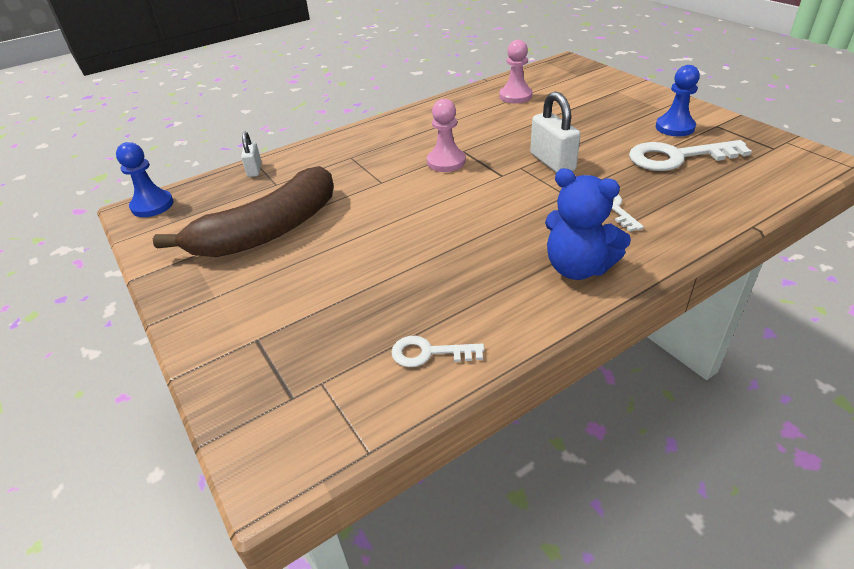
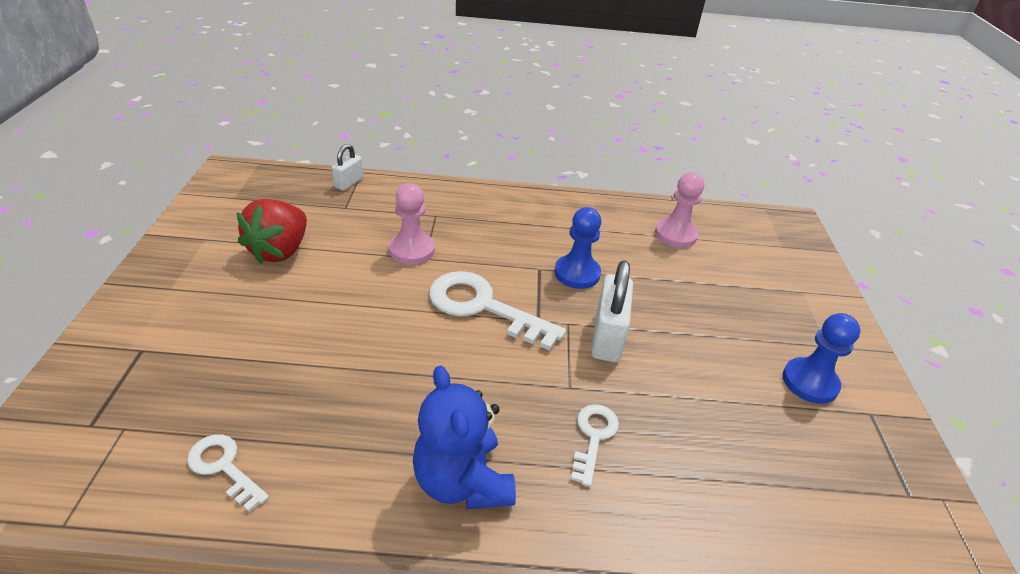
camera: 30 degrees right, 0 degrees up
blue pawn [116,142,174,217] -> blue pawn moved to [555,207,601,289]
brown banana [153,166,334,257] -> red strawberry [237,199,307,264]
pink pawn [427,99,466,172] -> pink pawn moved to [389,183,435,265]
white key [629,140,752,171] -> white key moved to [429,271,566,351]

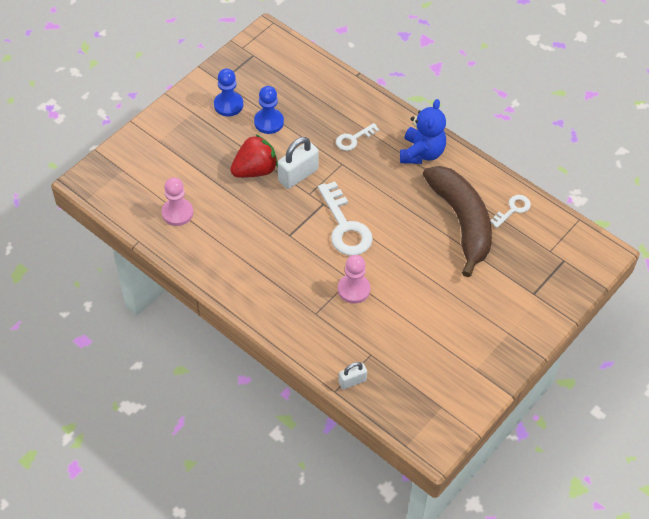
camera: 140 degrees left, 15 degrees up
white key [187,434,269,512] -> white key turned 120 degrees counterclockwise [490,195,531,228]
red strawberry [237,199,307,264] -> red strawberry moved to [230,134,278,178]
blue pawn [555,207,601,289] -> blue pawn moved to [254,86,284,134]
none -> brown banana [423,166,492,277]

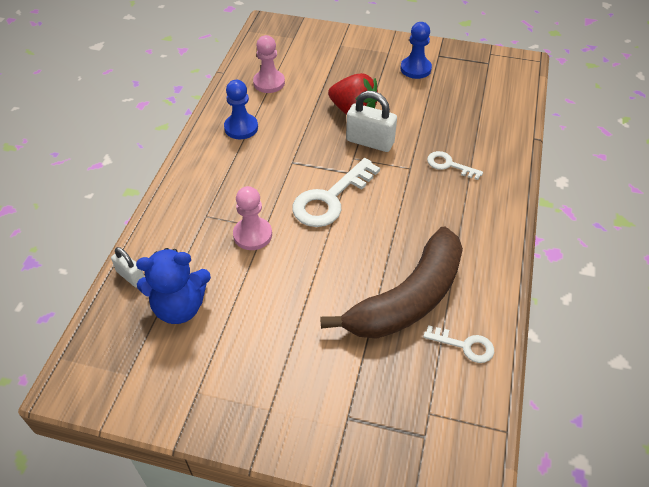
camera: 65 degrees right, 5 degrees down
blue pawn [254,86,284,134] -> blue pawn moved to [224,80,258,139]
blue teddy bear [400,99,446,164] -> blue teddy bear moved to [136,248,211,324]

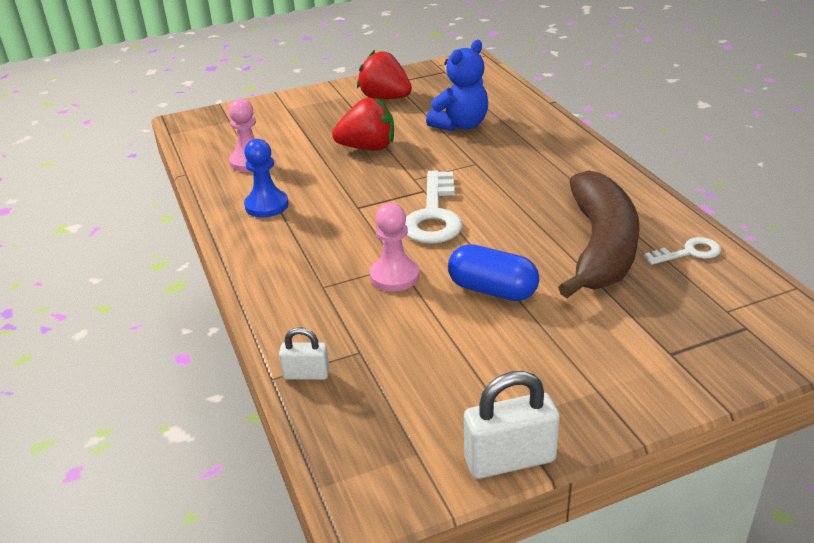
camera: 35 degrees left, 15 degrees down
blue teddy bear [136,248,211,324] -> blue teddy bear moved to [426,40,488,131]
white padlock [346,91,397,152] -> white padlock moved to [464,371,560,479]
blue pawn [400,22,432,79] -> red strawberry [357,50,412,99]
white key [427,151,483,180] -> none
none -> blue capsule [448,244,539,301]

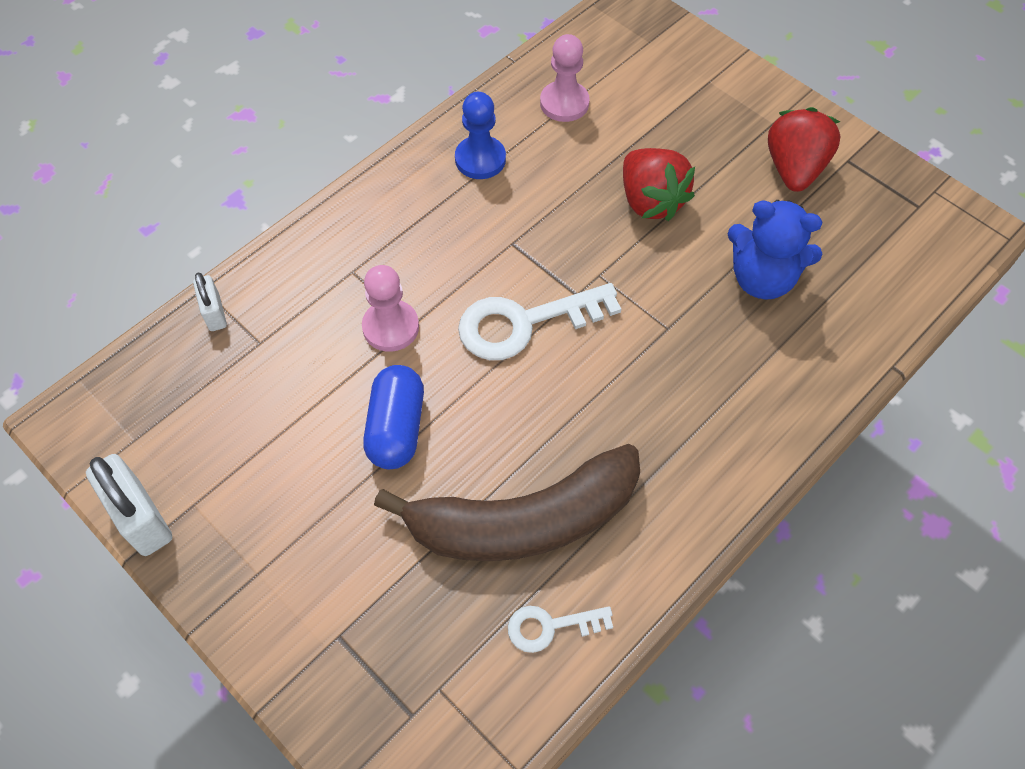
camera: 65 degrees right, 25 degrees up
white key [644,237,721,265] -> white key turned 120 degrees clockwise [508,606,613,653]

